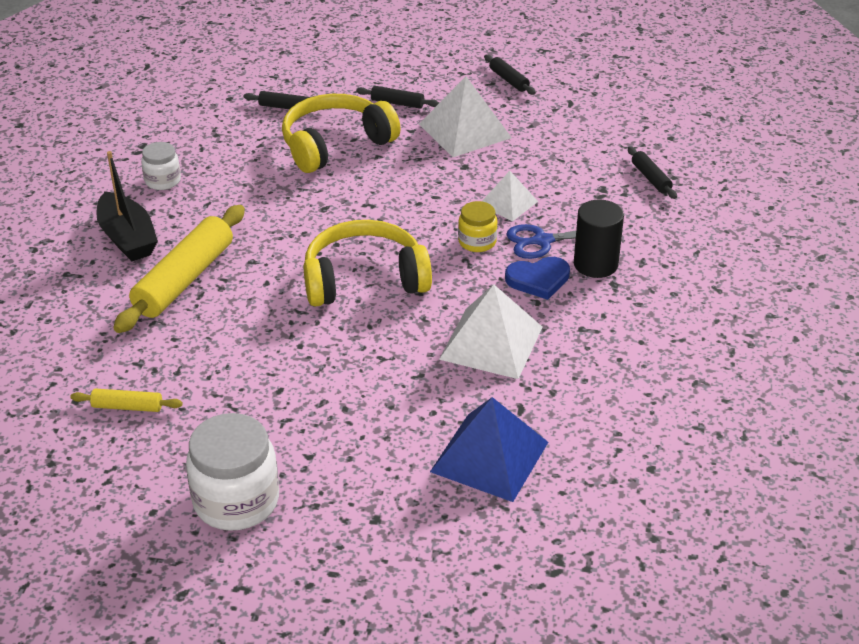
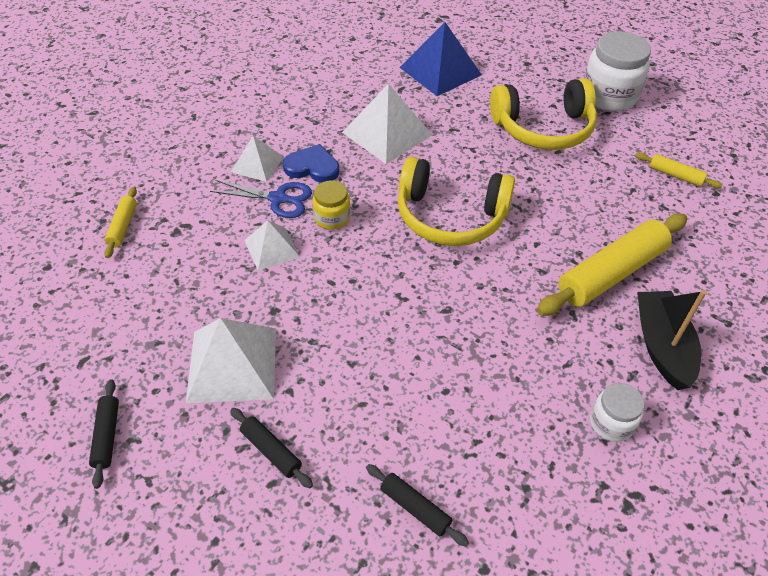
camera: 155 degrees left, 10 degrees up
yellow headphones [282,94,401,173] -> yellow headphones moved to [490,78,597,150]
black cylinder [574,200,624,278] -> white pyramid [231,136,283,182]
black rolling pin [628,146,677,199] -> yellow rolling pin [104,187,137,258]

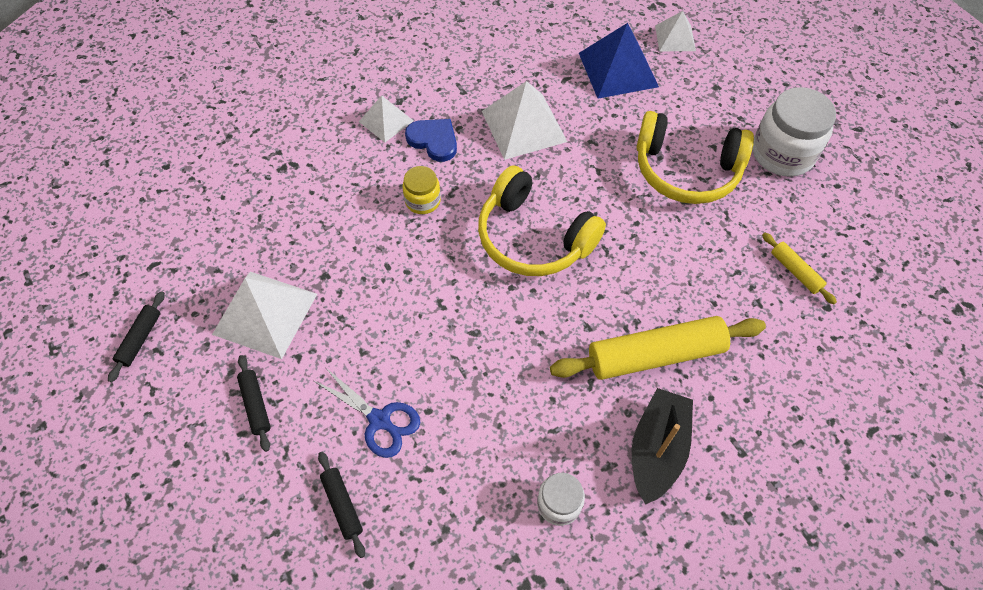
camera: 25 degrees right, 10 degrees up
yellow rolling pin [104,187,137,258] -> none
blue scissors [210,180,312,218] -> blue scissors moved to [314,367,420,458]
white pyramid [244,220,300,271] -> white pyramid moved to [655,11,696,51]

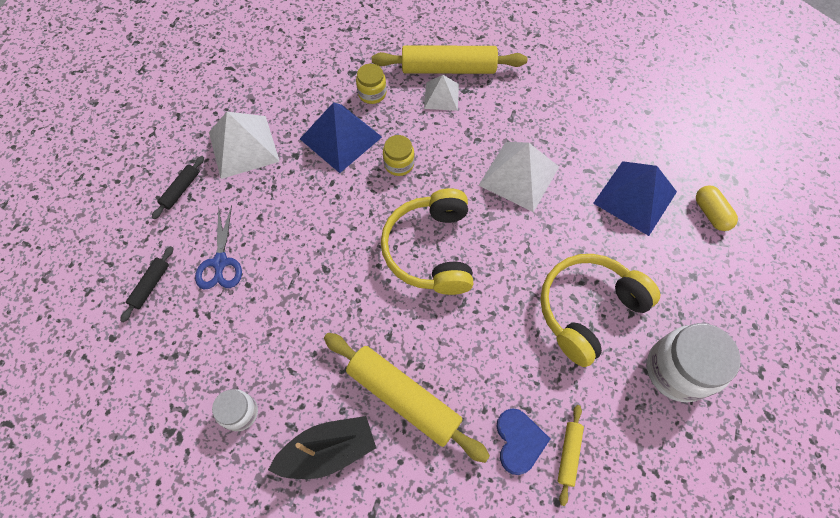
camera: 50 degrees right, 5 degrees up
black rolling pin [108,291,165,382] -> none
blue heart [405,119,457,162] -> blue heart moved to [496,409,550,475]
yellow headphones [637,111,754,204] -> yellow headphones turned 75 degrees clockwise [540,254,661,367]
white pyramid [655,11,696,51] -> yellow capsule [696,185,738,231]
none -> blue pyramid [300,102,382,173]
none -> yellow jar [356,64,386,104]
none -> yellow rolling pin [372,45,527,74]

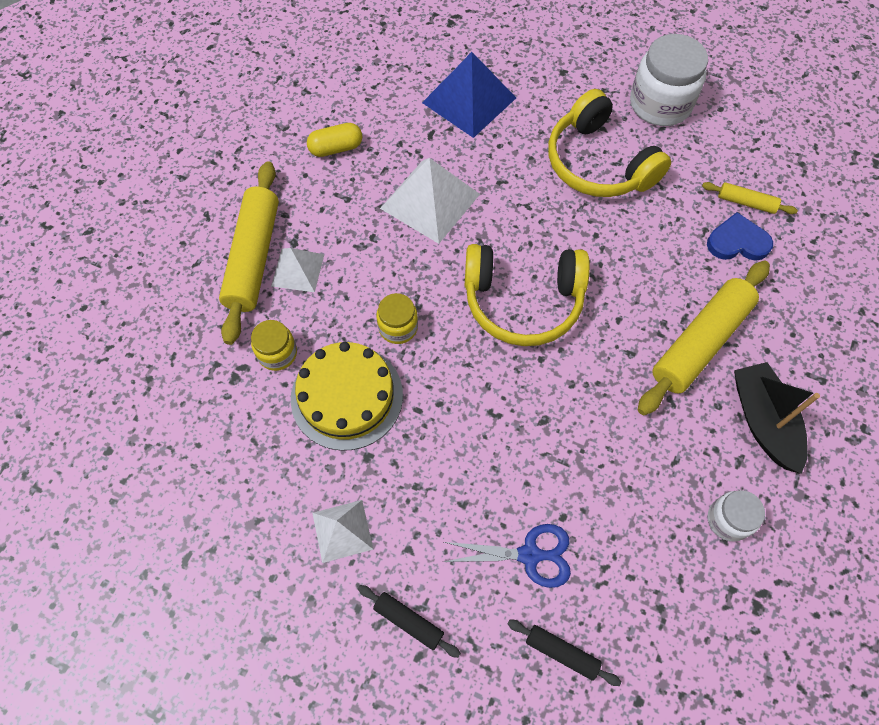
camera: 85 degrees left, 0 degrees up
white pyramid [209,112,280,179] -> white pyramid [312,500,373,563], size x0.59
blue pyramid [300,102,382,173] -> yellow cake [291,342,403,451]
yellow capsule [696,185,738,231] -> yellow capsule moved to [307,123,362,157]

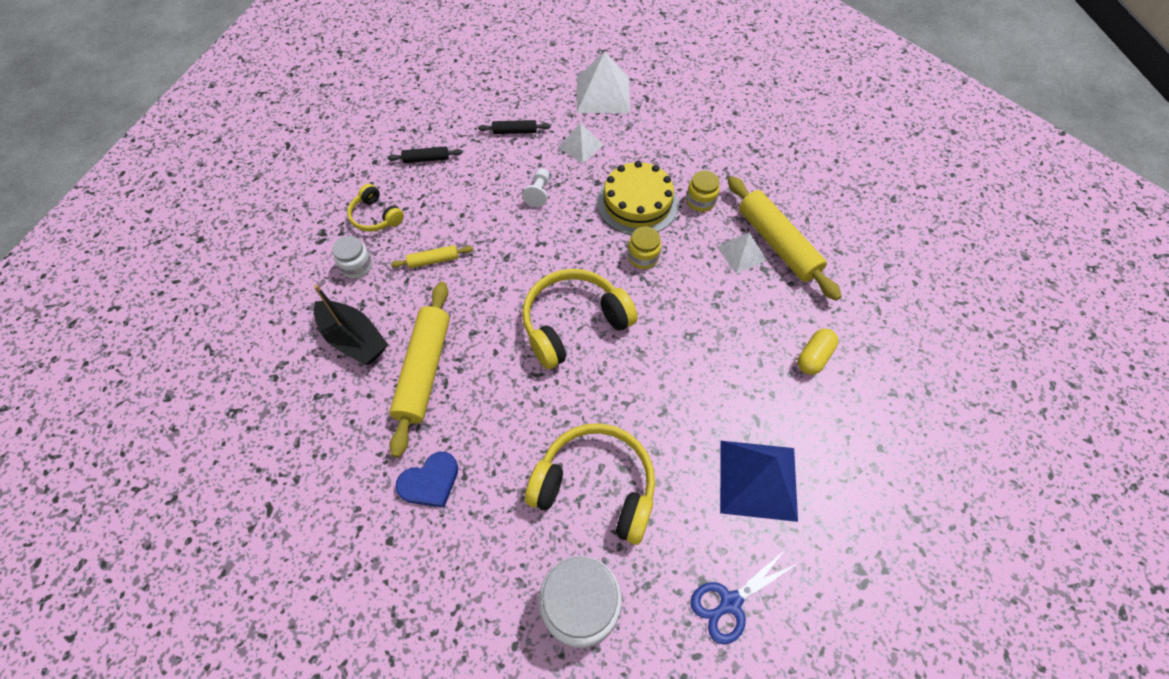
camera: 145 degrees right, 5 degrees down
white pyramid [380,158,480,244] -> white pyramid moved to [577,52,630,113]
blue scissors [444,524,571,588] -> blue scissors moved to [691,549,797,645]
yellow rolling pin [702,182,798,214] -> yellow rolling pin moved to [391,245,473,268]
none -> yellow headphones [347,184,404,232]
none -> white pawn [522,168,549,207]

